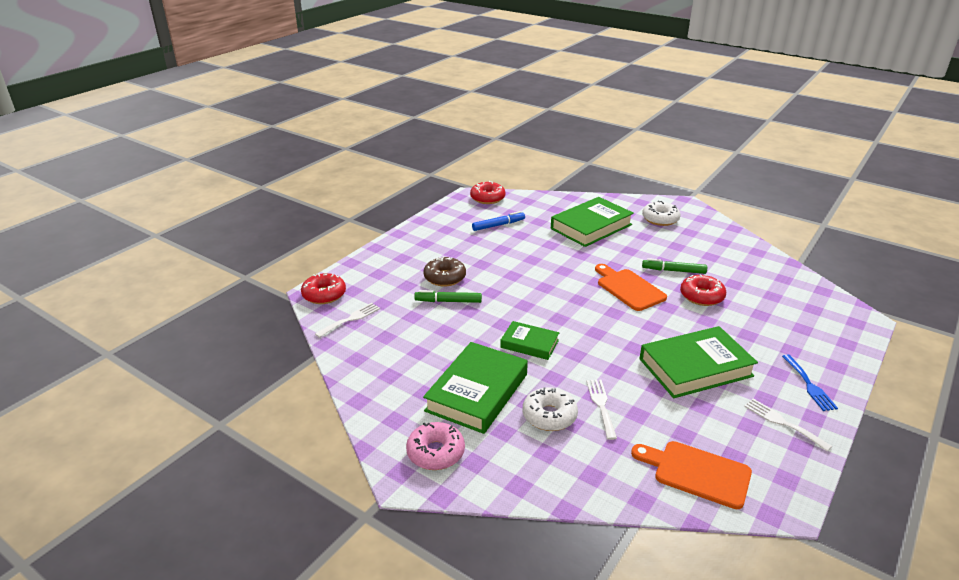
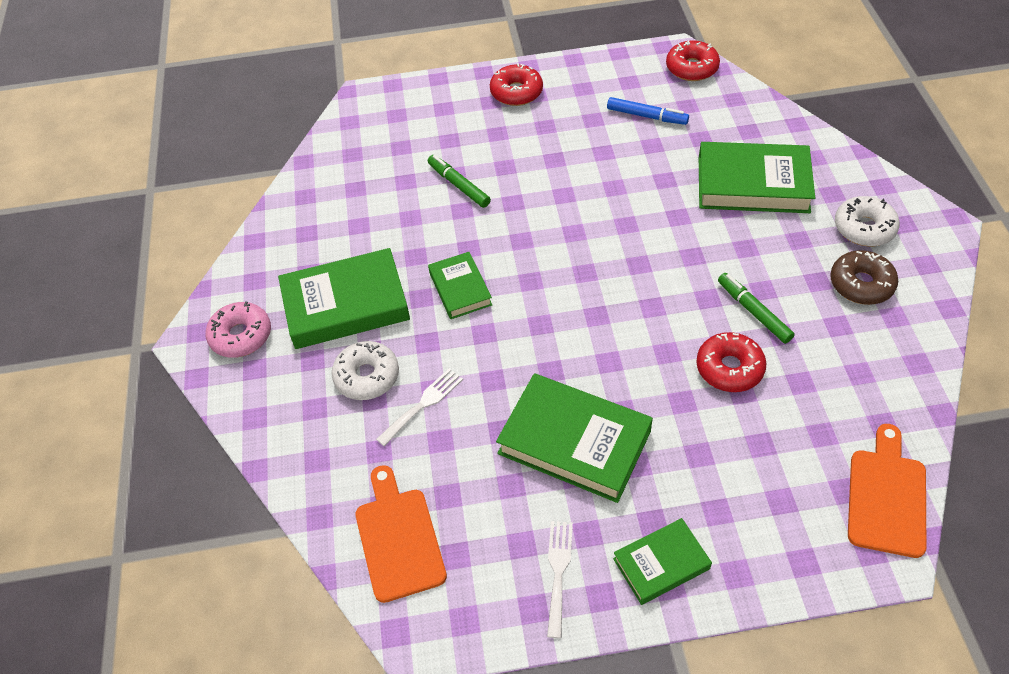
camera: 50 degrees right, 20 degrees up
red donut [301,273,346,304] -> red donut moved to [490,63,543,106]
white fork [315,303,380,338] -> none
brown donut [424,256,466,286] -> brown donut moved to [830,250,898,305]
orange cutting board [595,264,667,311] -> orange cutting board moved to [848,424,926,558]
blue fork [782,355,838,411] -> green book [613,518,712,605]

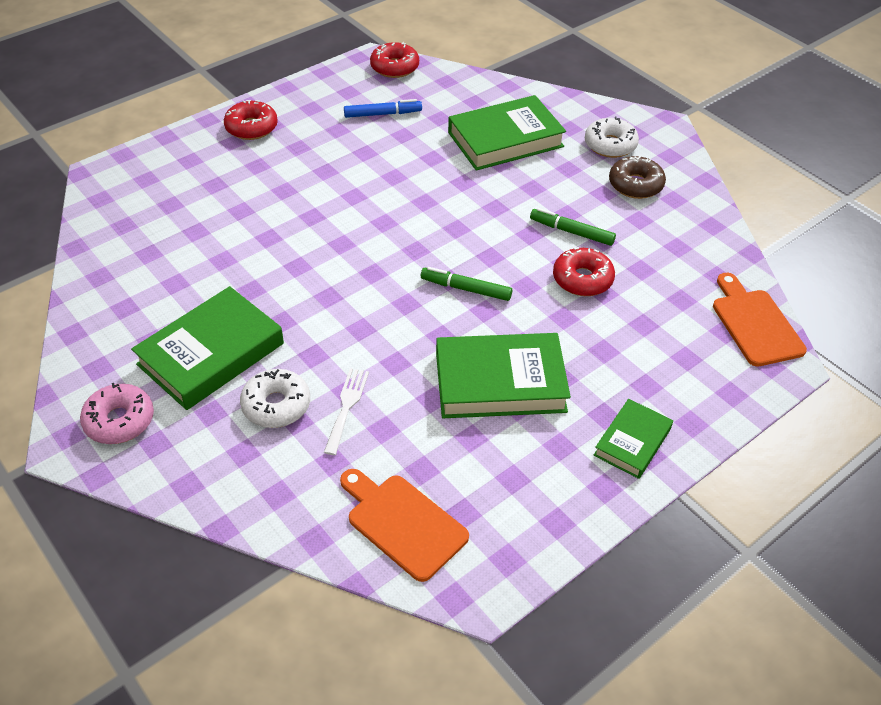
camera: 35 degrees left, 5 degrees down
green marker [428,155,491,208] -> green marker moved to [421,267,512,301]
green book [428,252,492,319] -> none
white fork [547,521,573,638] -> none

